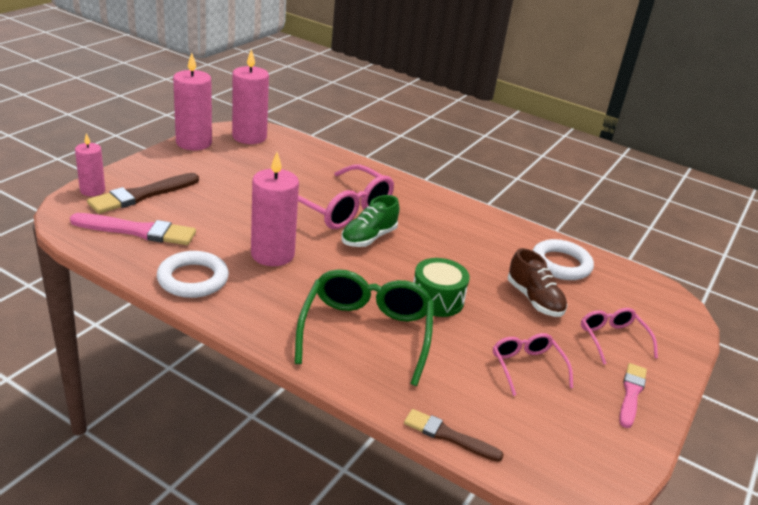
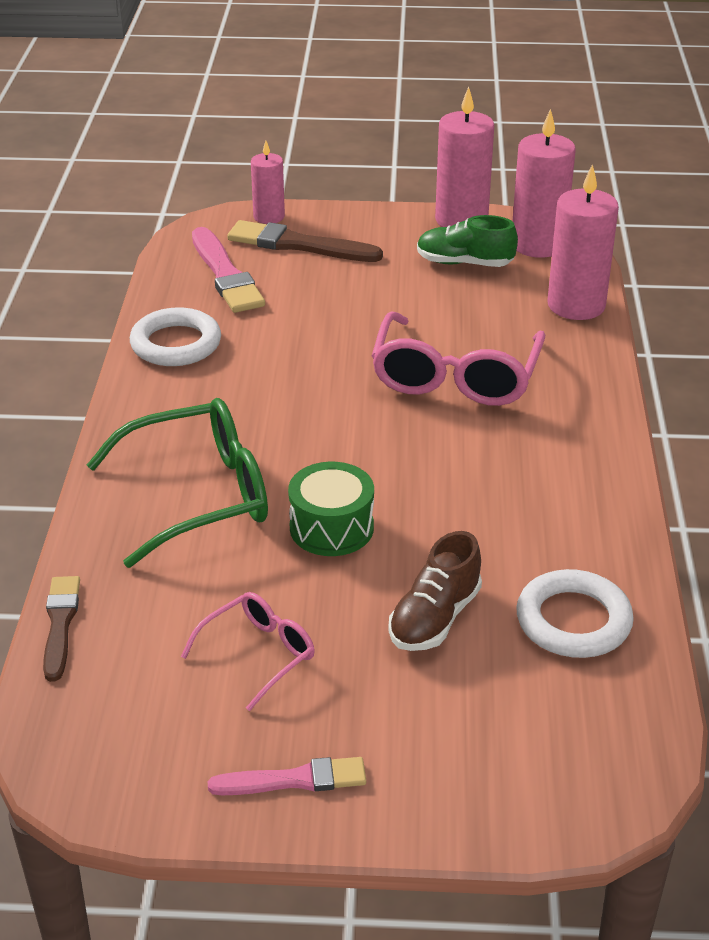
camera: 65 degrees right, 5 degrees up
pink candle [251,152,299,266] -> pink candle moved to [548,164,619,320]
green shoe [341,195,399,247] -> green shoe moved to [417,215,518,267]
pink glasses [581,308,658,365] -> none

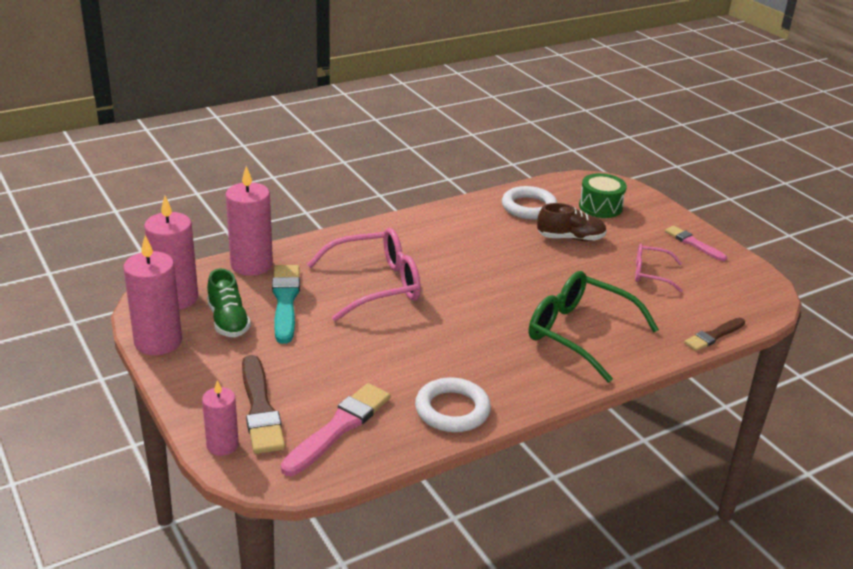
camera: 125 degrees left, 5 degrees down
green drum [288,462,374,556] -> green drum moved to [579,173,627,218]
none -> turquoise brush [272,265,300,344]

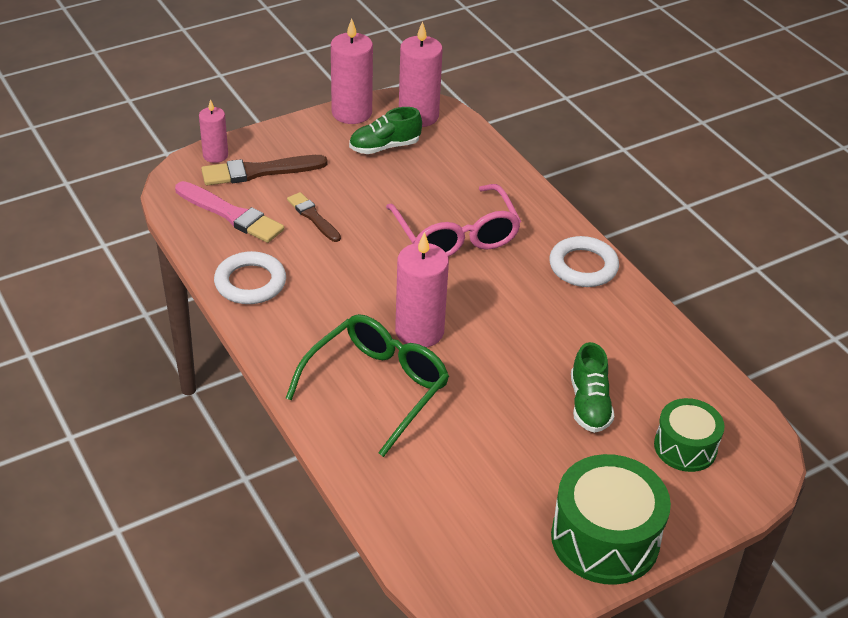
camera: 90 degrees right, 10 degrees up
pink candle [226,166,273,276] -> pink candle moved to [395,232,449,347]
turquoise brush [272,265,300,344] -> none
white ring [502,186,557,220] -> white ring moved to [549,236,619,287]
brown shoe [537,203,607,241] -> green shoe [571,342,614,433]
pink glasses [635,244,683,292] -> none
pink brush [665,226,727,261] -> green drum [551,454,671,585]
brown brush [684,318,745,351] -> brown brush moved to [287,192,341,242]

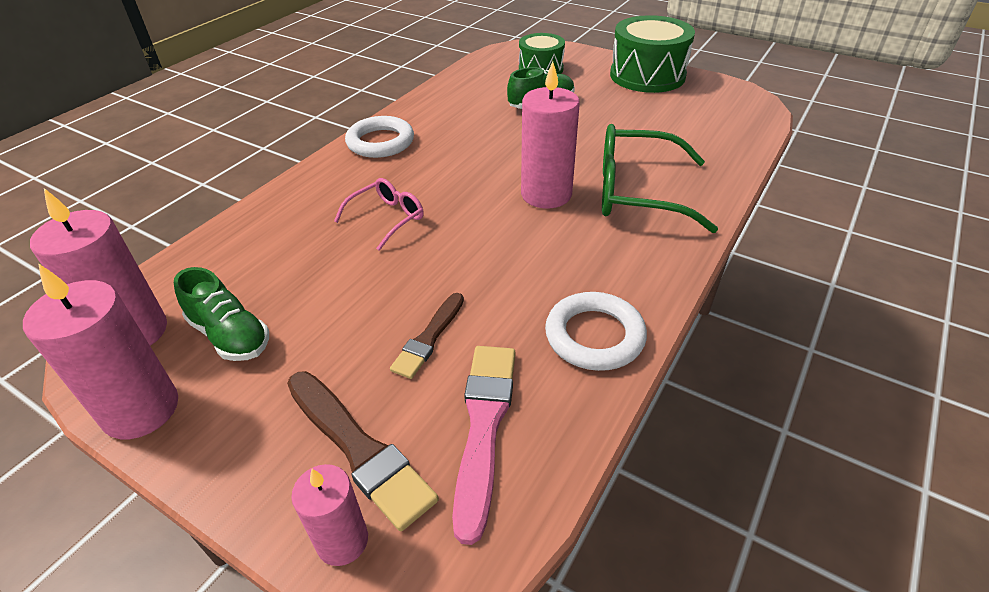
camera: 115 degrees left, 0 degrees up
pink glasses [386,184,521,257] -> pink glasses [334,178,424,251], size x0.55

